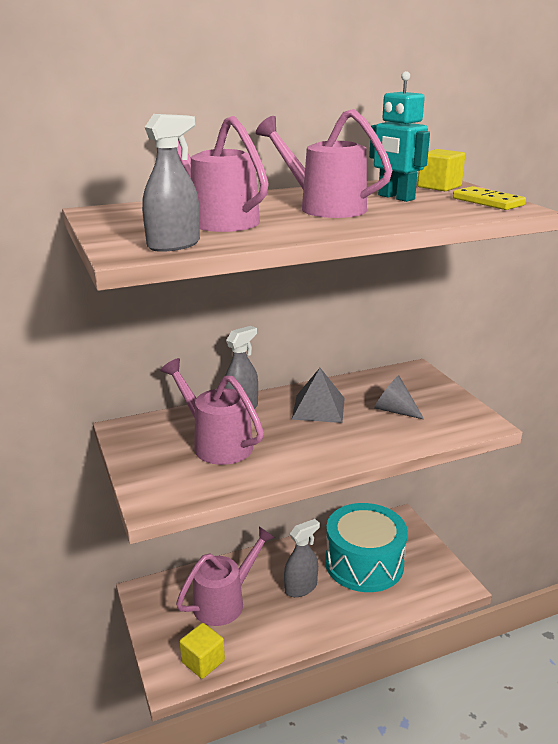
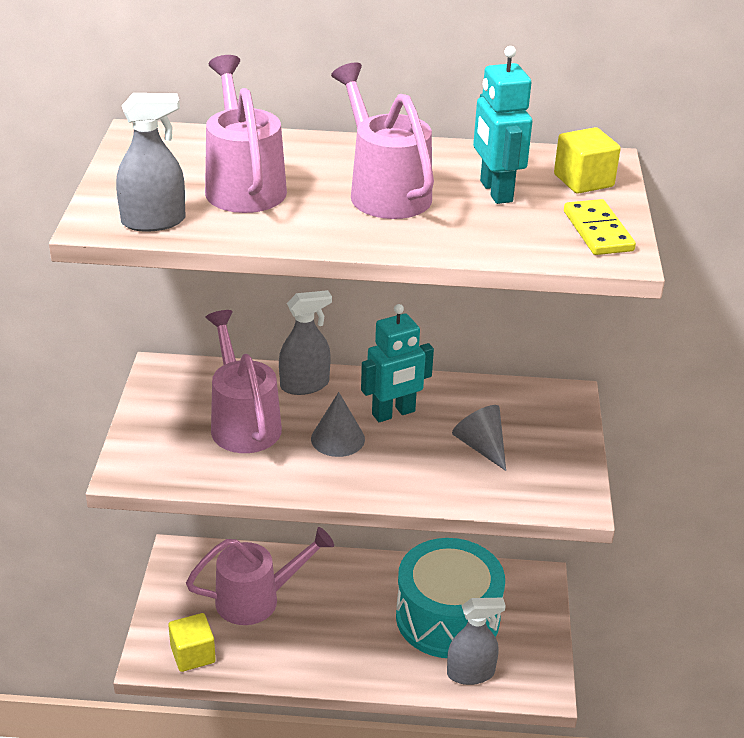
camera: 25 degrees right, 10 degrees up
grey spray bottle [284,519,320,597] -> grey spray bottle moved to [447,598,506,685]
grey pyramid [292,368,345,423] -> turquoise robot [361,304,434,422]
none -> grey cone [311,392,365,457]

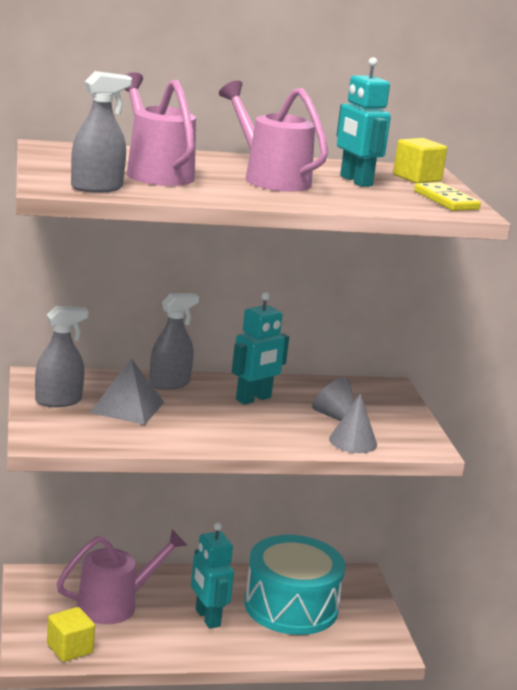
camera: 15 degrees left, 15 degrees down
pink watering can [205,310,282,453] -> grey pyramid [90,358,164,425]
grey cone [311,392,365,457] -> grey cone moved to [329,393,377,453]
grey spray bottle [447,598,506,685] -> grey spray bottle moved to [35,306,89,407]
none -> turquoise robot [191,522,234,629]

